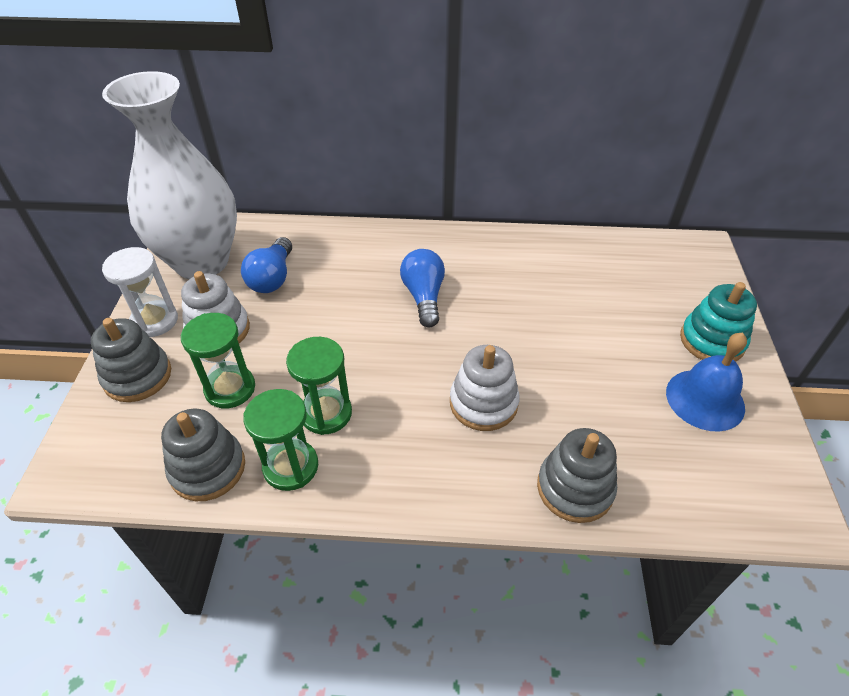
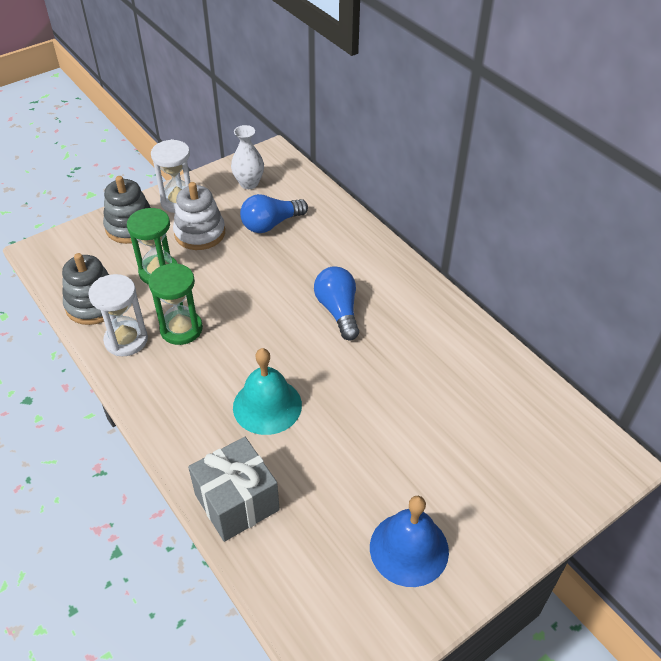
camera: 50 degrees right, 0 degrees up
white vase [102,71,237,279] -> white vase [231,125,264,189], size x0.40
green hourglass [243,389,318,491] -> white hourglass [88,274,148,356]
blue light bulb [400,249,445,328] -> blue light bulb turned 60 degrees counterclockwise [314,266,359,340]
white stacking toy [450,345,520,431] -> turquoise bell [233,348,302,435]
grey stacking toy [537,428,617,523] -> grey gift [188,437,280,542]
turquoise stacking toy [680,282,757,362] -> none

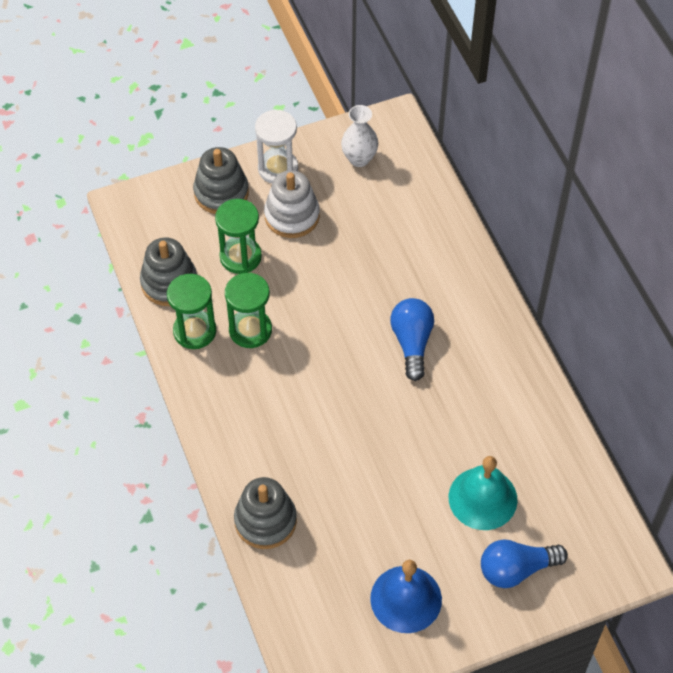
camera: 15 degrees right, 10 degrees up
white hourglass [88,274,148,356] -> green hourglass [167,274,216,349]
grey gift [188,437,280,542] -> grey stacking toy [234,477,297,549]
turquoise bell [233,348,302,435] -> turquoise bell moved to [449,456,518,530]
blue light bulb [240,194,308,233] -> blue light bulb moved to [481,539,568,588]

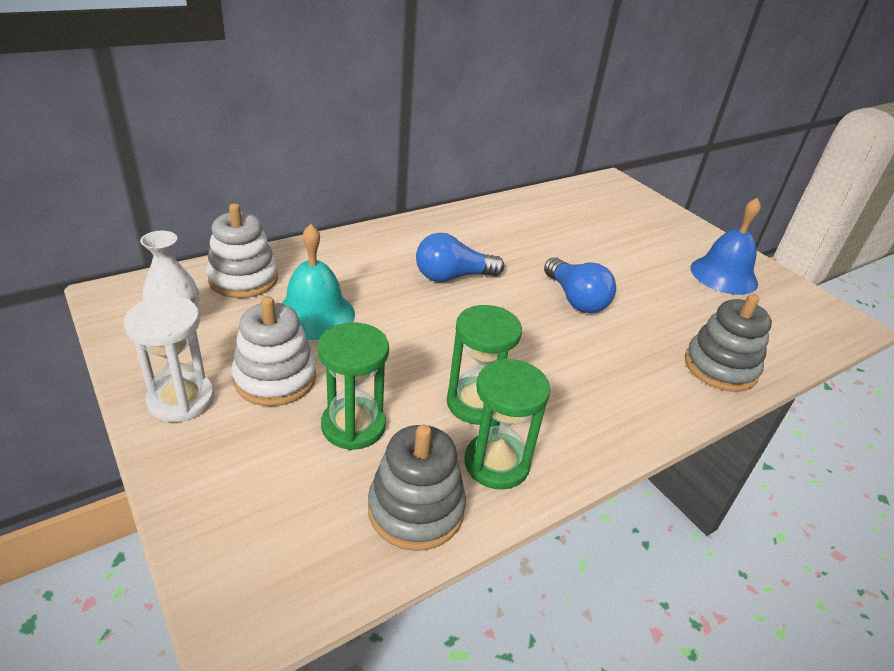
camera: 105 degrees left, 20 degrees down
grey stacking toy [193,147,249,214] -> none
turquoise bell [449,456,518,530] -> turquoise bell moved to [282,224,355,340]
blue light bulb [481,539,568,588] -> blue light bulb moved to [544,258,616,313]
none -> white stacking toy [206,203,278,298]

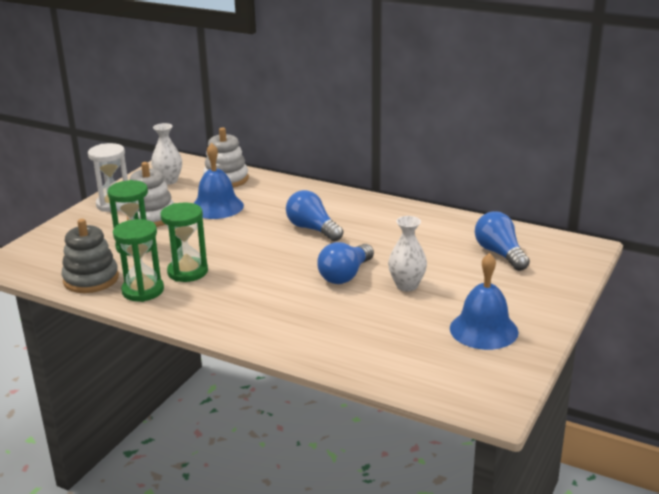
camera: 65 degrees right, 10 degrees down
turquoise bell [282,224,355,340] -> blue bell [194,143,244,219]
grey stacking toy [685,294,772,392] -> none
none -> white vase [388,216,427,291]
none -> blue light bulb [475,211,530,271]

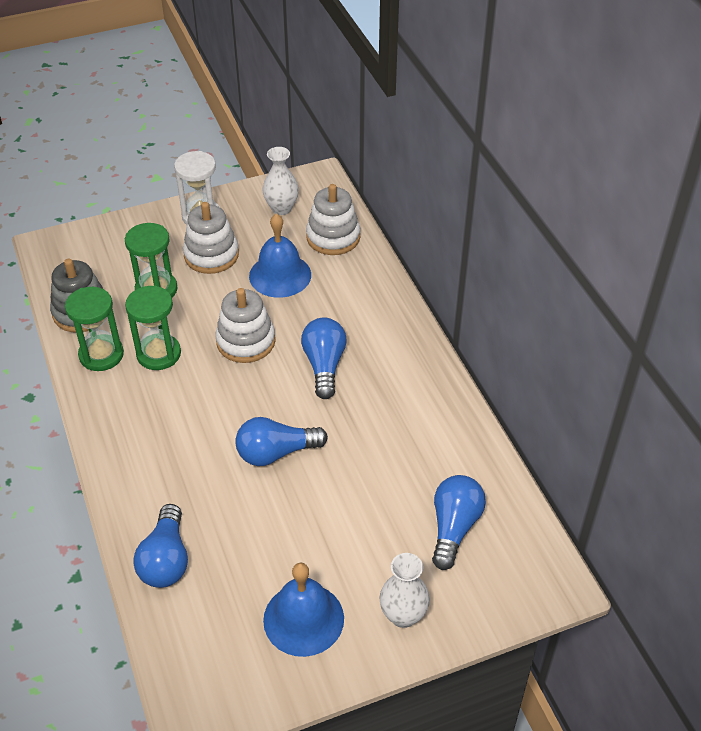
camera: 40 degrees right, 20 degrees up
white vase [388,216,427,291] -> white vase moved to [380,553,430,628]
none -> blue light bulb [133,504,188,588]
none -> white stacking toy [215,288,275,363]

